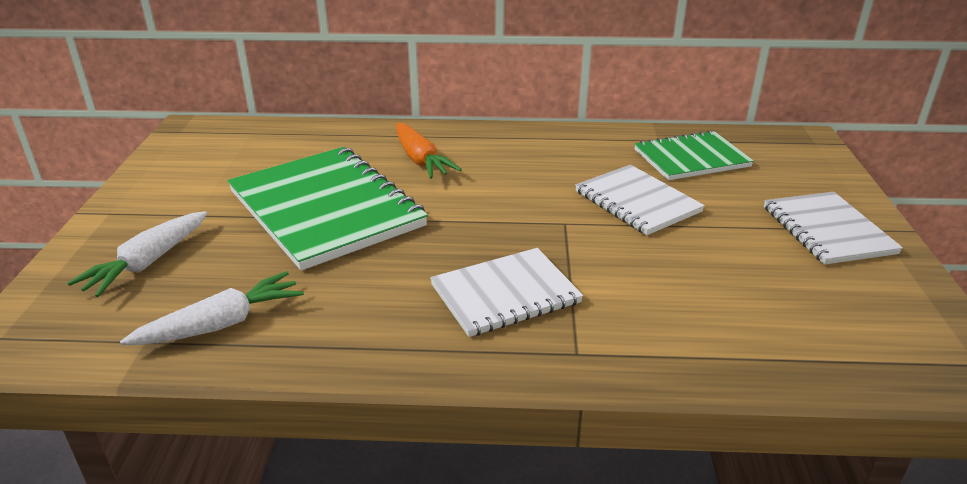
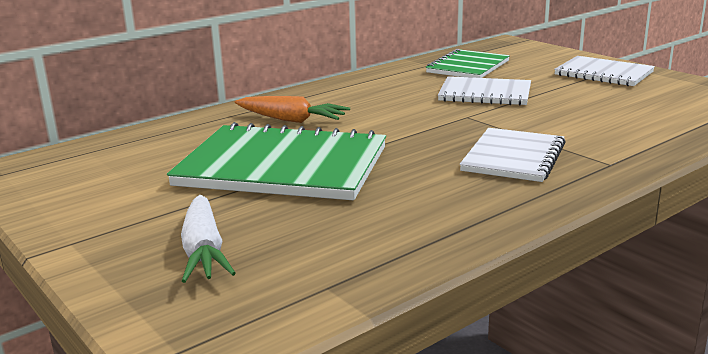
camera: 40 degrees left, 10 degrees down
white carrot [120,271,304,345] -> none

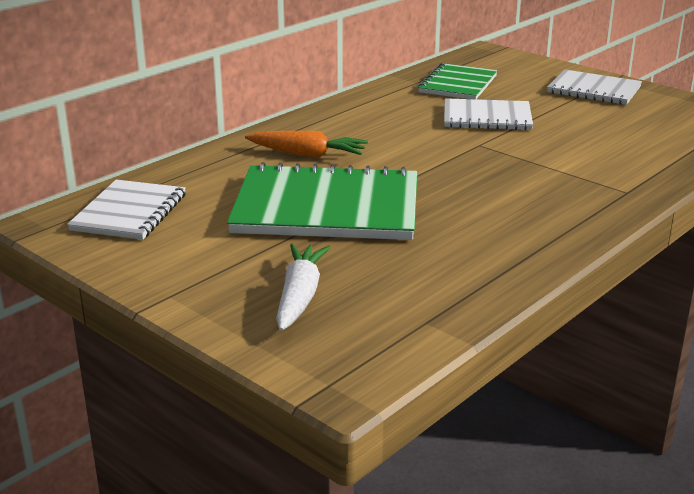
camera: 10 degrees left, 5 degrees up
white carrot [181,195,236,283] -> white carrot turned 150 degrees counterclockwise [276,244,331,331]
white notebook [460,128,566,182] -> white notebook moved to [67,180,186,240]

